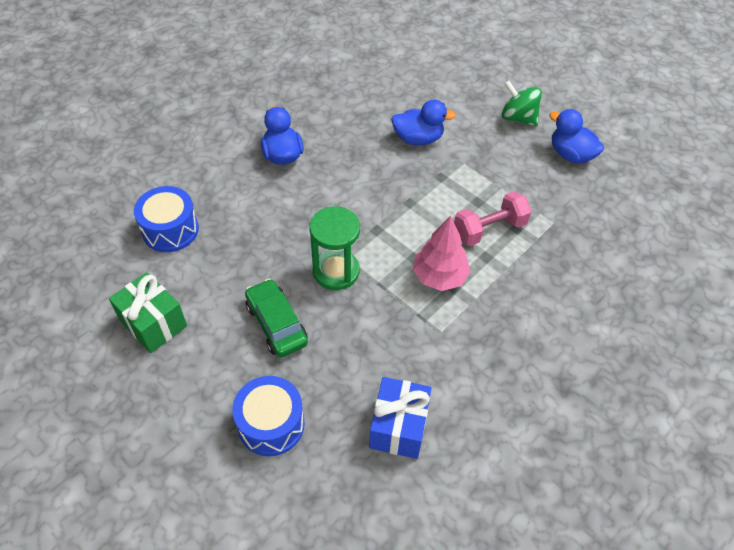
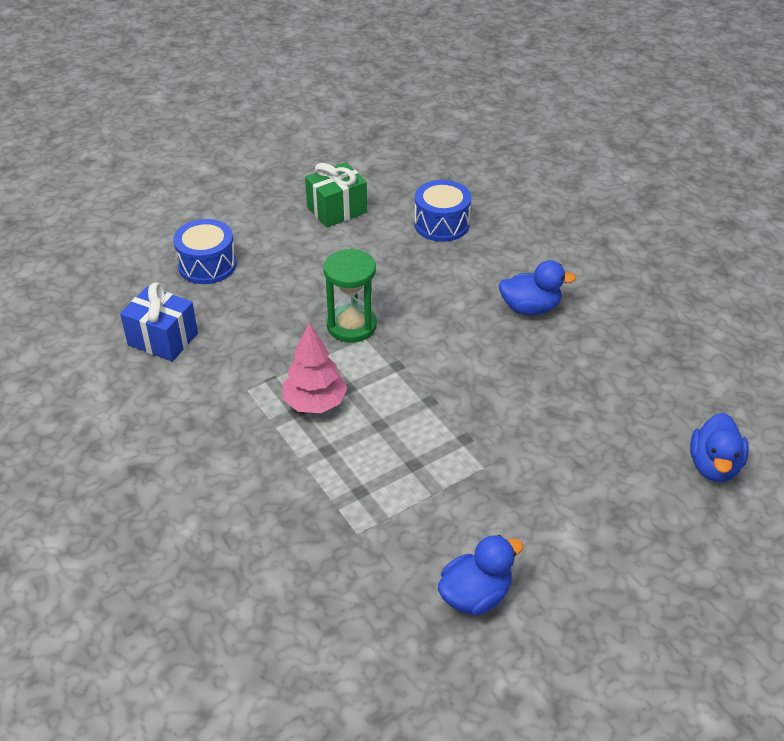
camera: 105 degrees right, 10 degrees down
green car [245,278,308,357] -> none
blue duck [391,99,456,145] -> blue duck moved to [690,413,749,482]
pink dumbbell [454,191,532,246] -> none
green spinning top [502,81,542,126] -> none

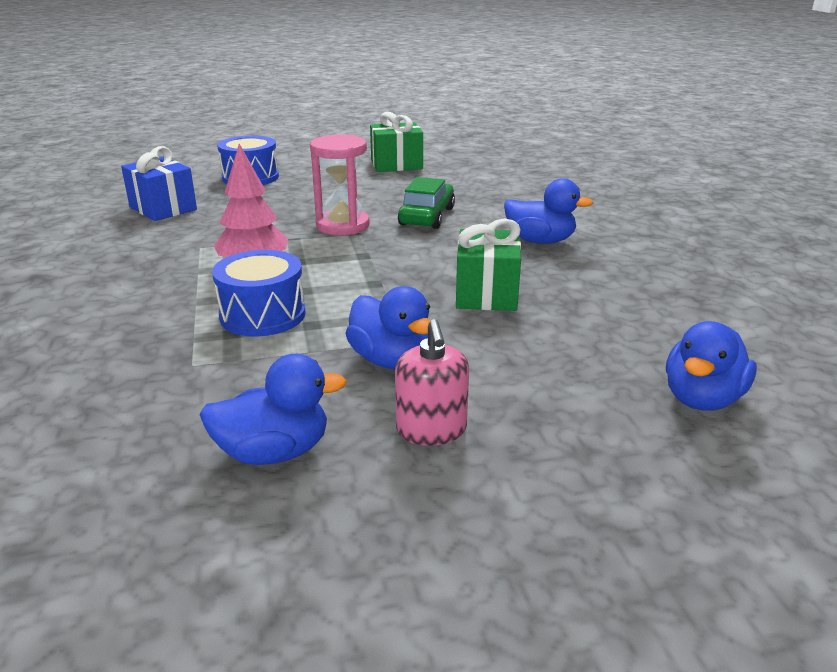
camera: 20 degrees right, 15 degrees down
green hourglass [323,249,377,342] -> pink hourglass [310,134,370,235]
blue drum [414,180,471,242] -> blue drum moved to [212,250,306,336]
none -> blue duck [345,286,431,369]
none -> pink soap dispenser [395,319,469,446]
none -> green car [398,177,455,229]
none -> green gift [456,219,521,311]

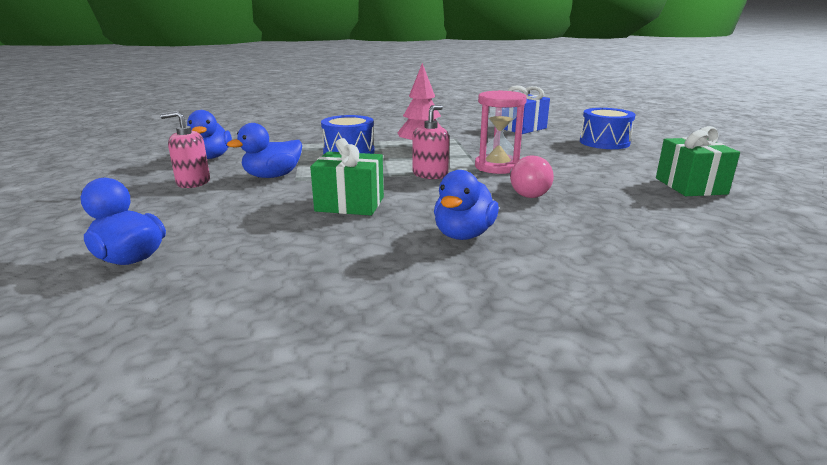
camera: 95 degrees right, 5 degrees down
green car [398,177,455,229] -> pink light bulb [510,155,554,198]
none -> pink soap dispenser [412,105,449,179]

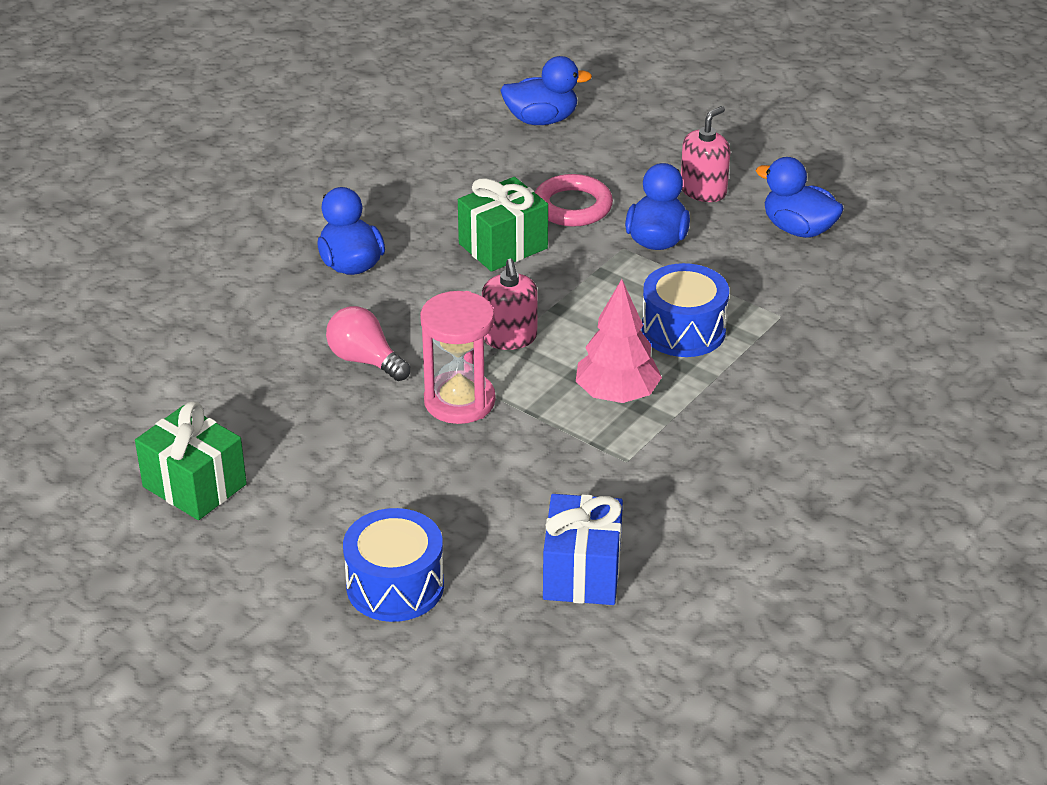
camera: 135 degrees right, 15 degrees up
none -> pink ring [535,174,613,226]

